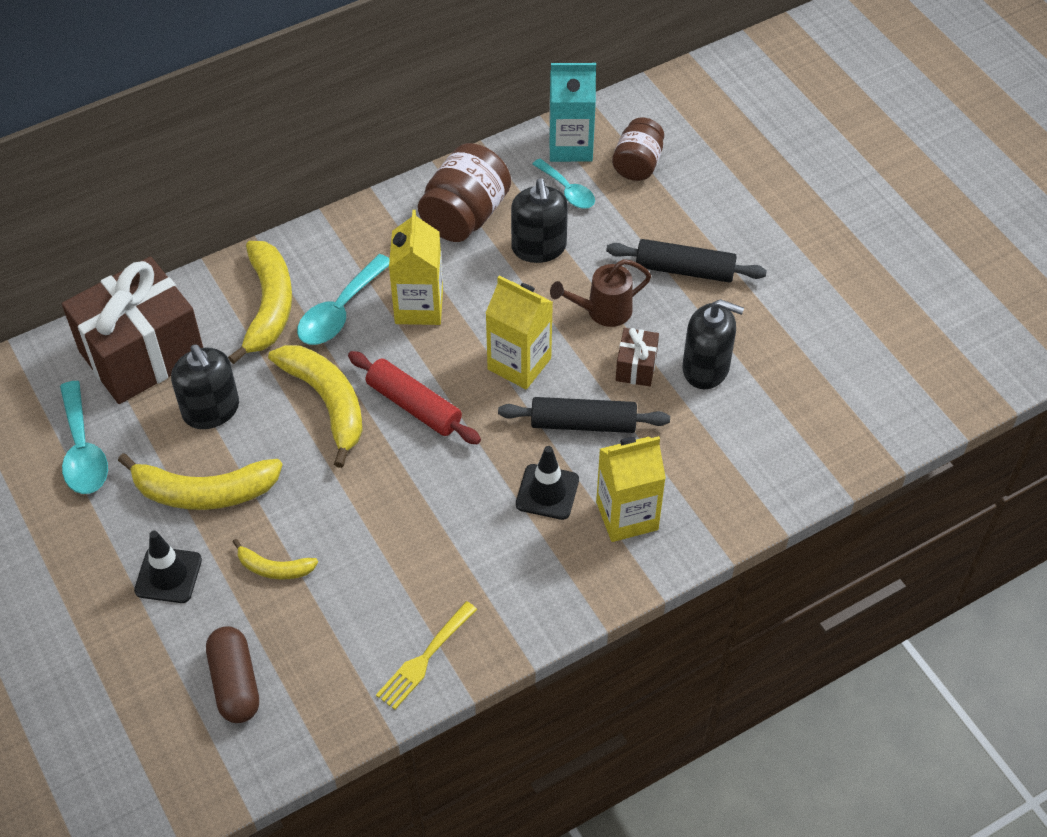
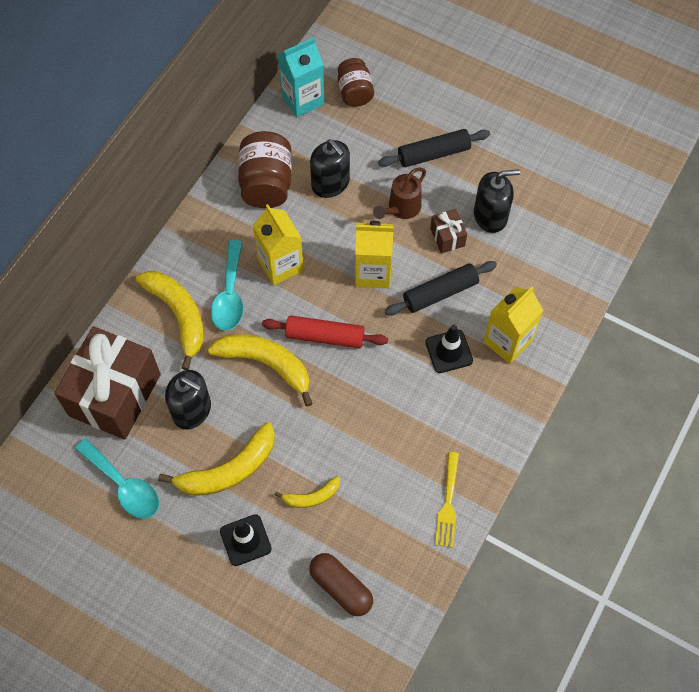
camera: 30 degrees left, 10 degrees up
turquoise spoon [532,159,595,209] -> none

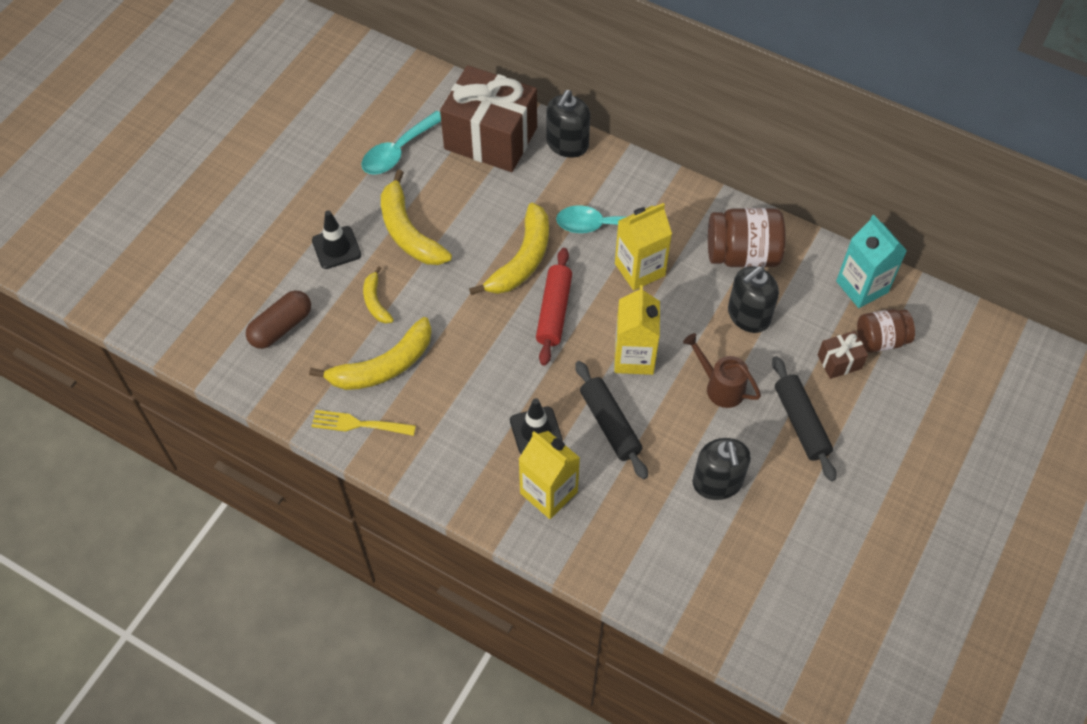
camera: 90 degrees right, 5 degrees down
yellow banana [136,271,204,370] -> yellow banana moved to [309,317,432,390]
black soap dispenser [165,370,211,429] -> black soap dispenser moved to [547,90,590,158]
brown gift [430,209,467,253] -> brown gift moved to [818,331,868,379]

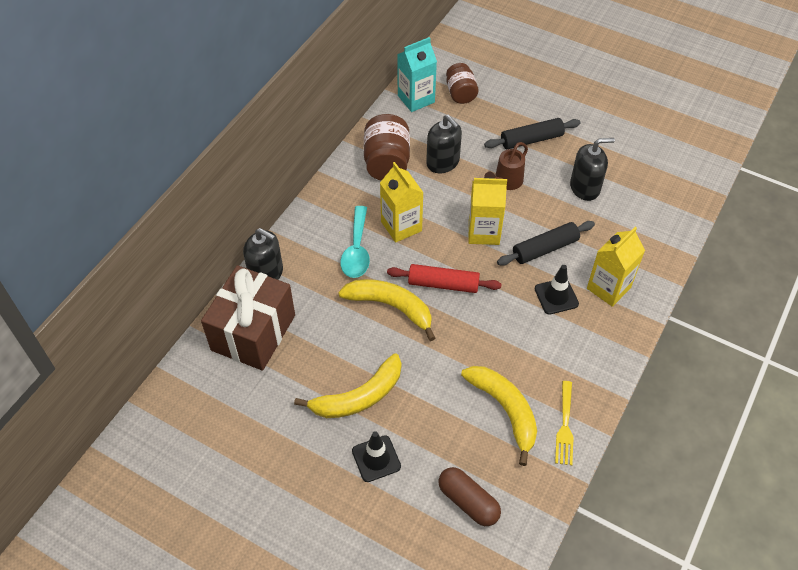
camera: 90 degrees left, 5 degrees down
turquoise spoon [361,111,441,175] -> none
yellow banana [363,266,394,324] -> none
brown gift [818,331,868,379] -> none

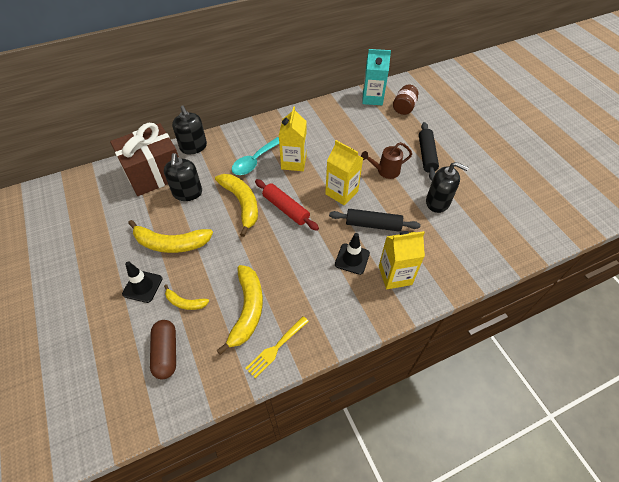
camera: 35 degrees right, 0 degrees up
brown jar [364,114,410,181] -> none
black soap dispenser [426,114,462,173] -> black soap dispenser moved to [164,153,202,201]
black rolling pin [484,118,581,149] -> black rolling pin turned 75 degrees clockwise [419,122,439,180]
none -> yellow banana [164,284,209,310]

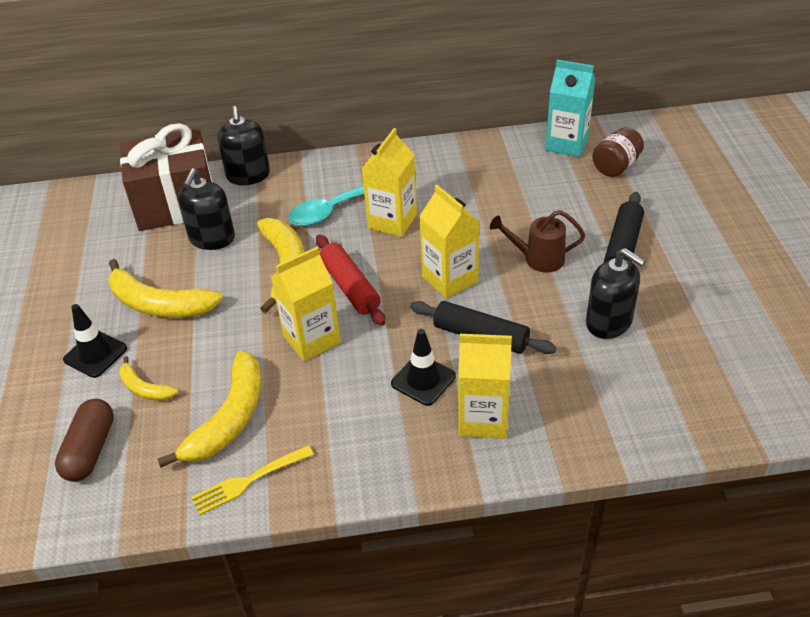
camera: 20 degrees right, 10 degrees down
none -> yellow carton [271,247,341,361]

